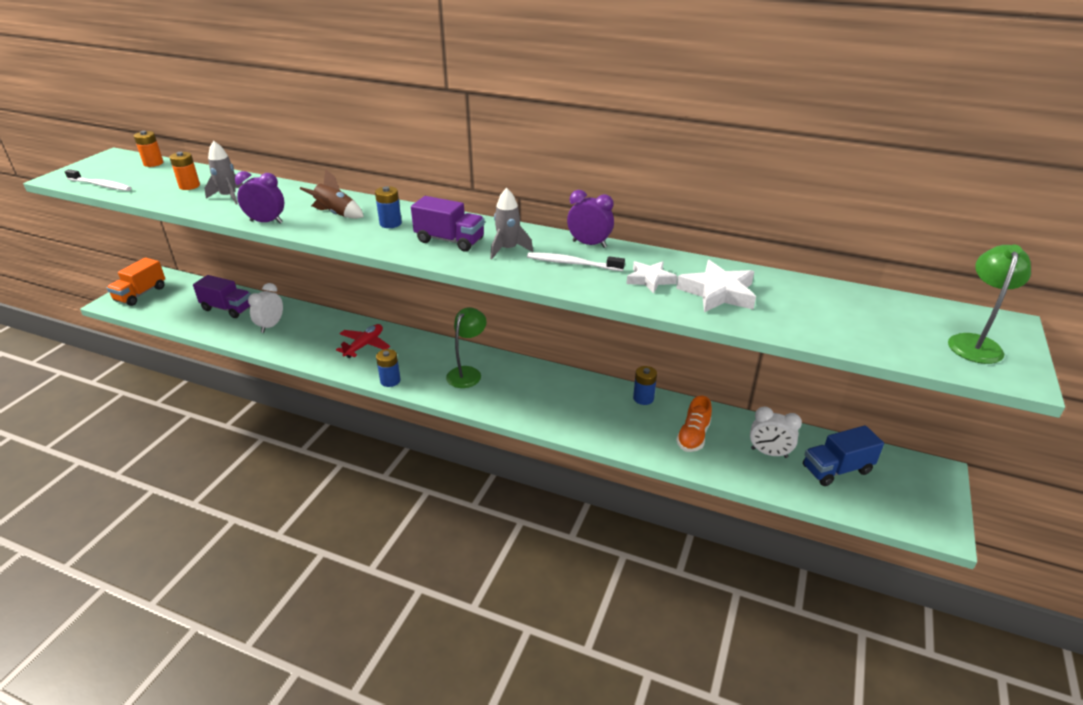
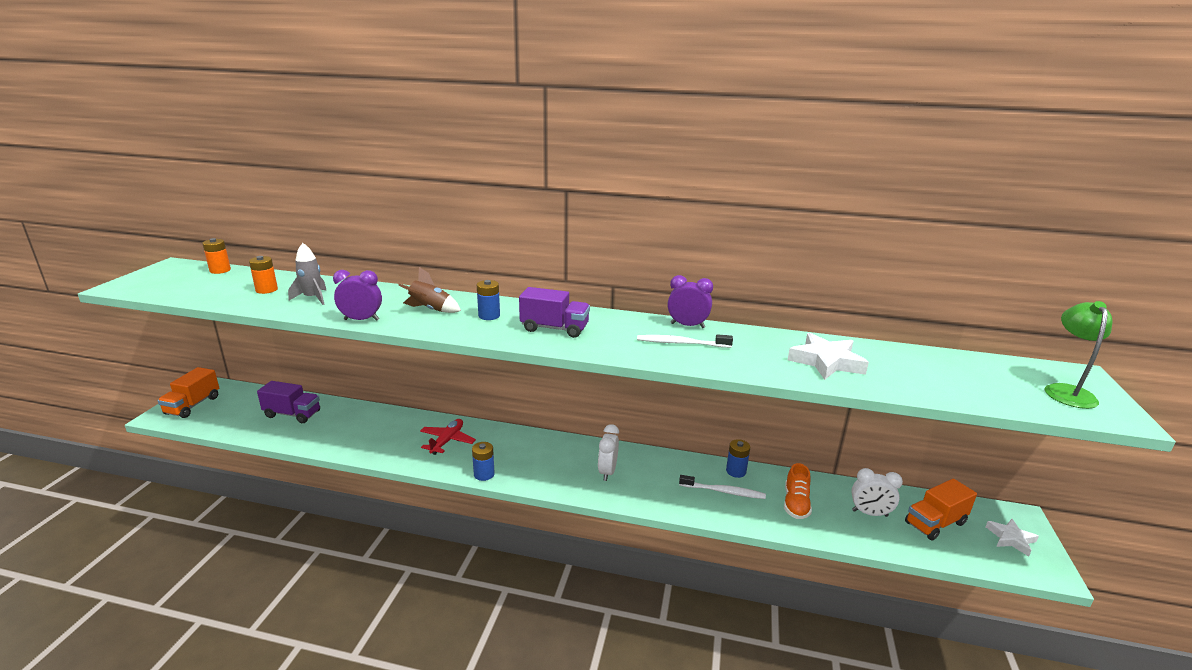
camera: 10 degrees left, 10 degrees down
white toothbrush [65,169,132,191] -> white toothbrush moved to [679,475,766,499]
white clock [248,283,283,333] -> white clock moved to [598,424,619,481]
green lamp [446,307,487,388] -> none
grey rocket [490,188,533,259] -> none
white star [626,261,677,293] -> white star moved to [986,519,1039,557]
blue truck [803,425,884,486] -> orange truck [905,479,977,541]

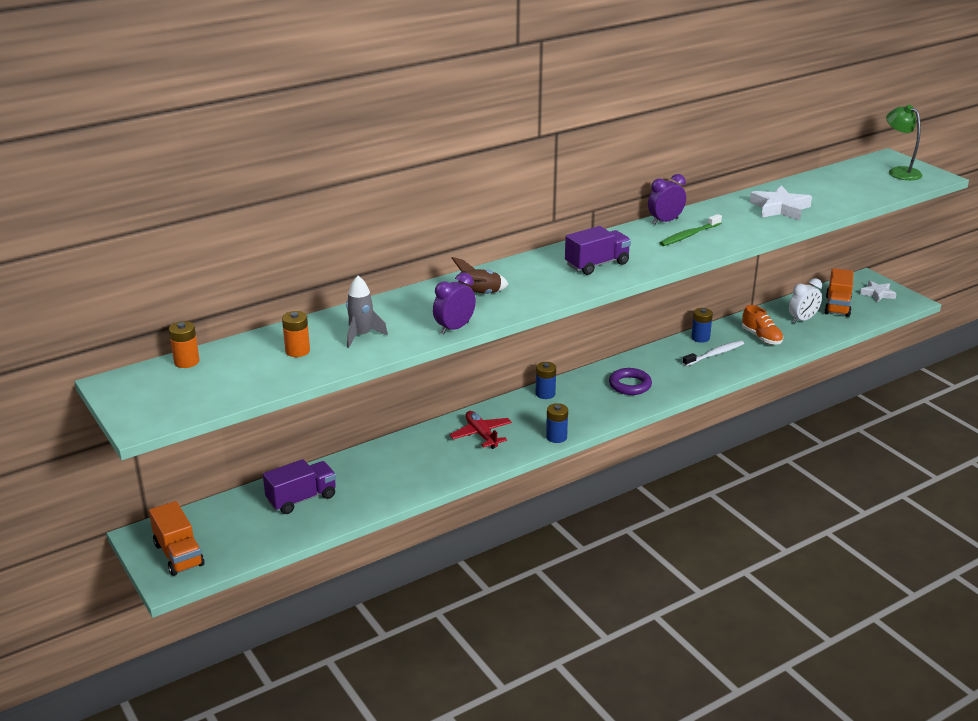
camera: 45 degrees left, 5 degrees up
blue battery [477,280,500,320] -> blue battery moved to [536,362,556,399]
white clock [598,424,619,481] -> purple ring [609,368,652,395]
white toothbrush [637,334,733,348] -> green toothbrush [660,214,722,246]

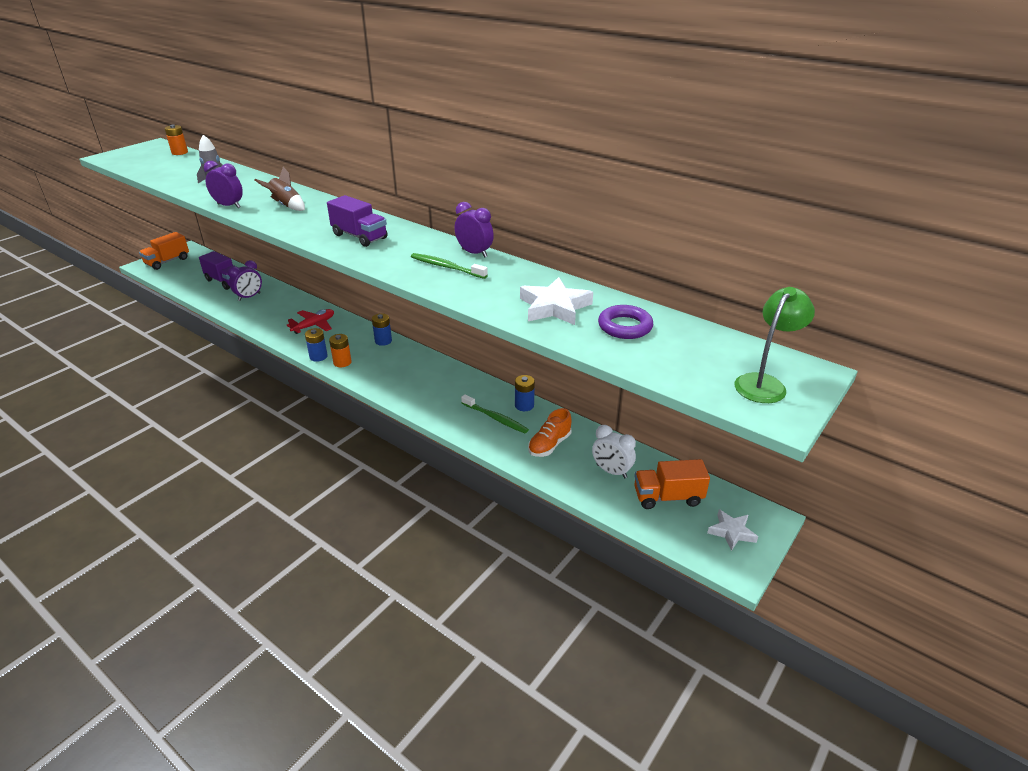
camera: 70 degrees right, 5 degrees up
orange battery [282,311,310,357] -> orange battery moved to [329,334,352,367]
purple ring [609,368,652,395] -> purple ring moved to [598,305,653,339]
white toothbrush [683,340,744,366] -> green toothbrush [461,394,529,433]
none -> purple clock [228,260,262,301]

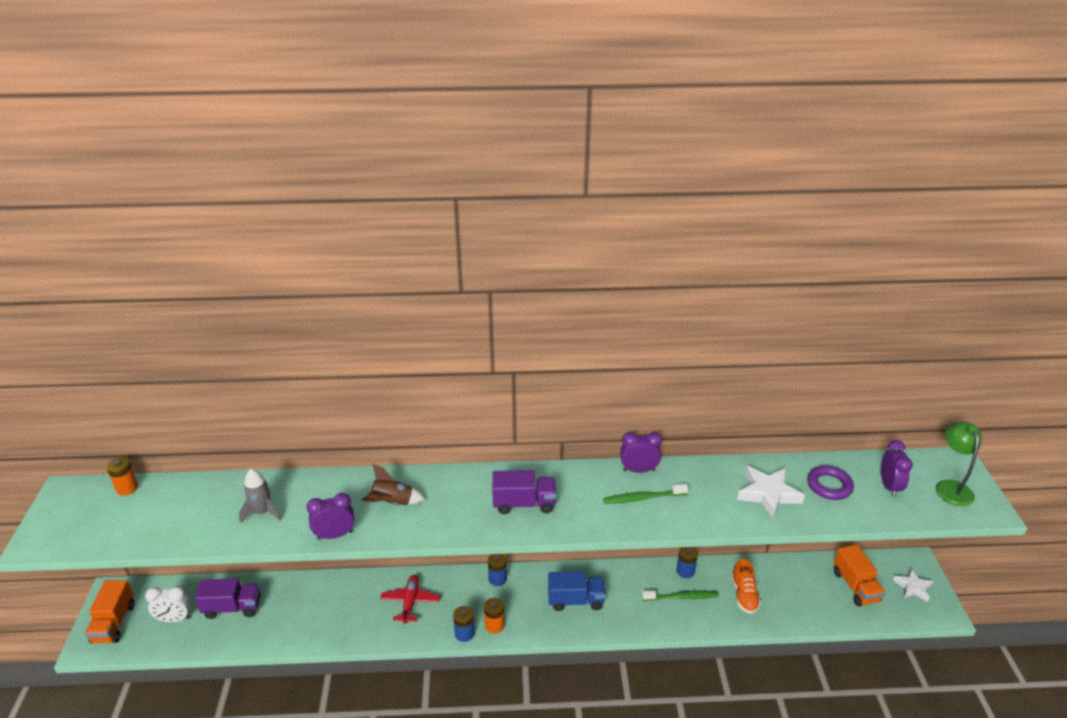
camera: 40 degrees left, 0 degrees up
purple clock [228,260,262,301] -> purple clock moved to [881,440,913,497]
white clock [592,425,636,478] -> white clock moved to [145,586,191,622]
orange truck [634,459,710,509] -> orange truck turned 60 degrees counterclockwise [834,544,886,607]
none -> blue truck [548,572,606,611]

